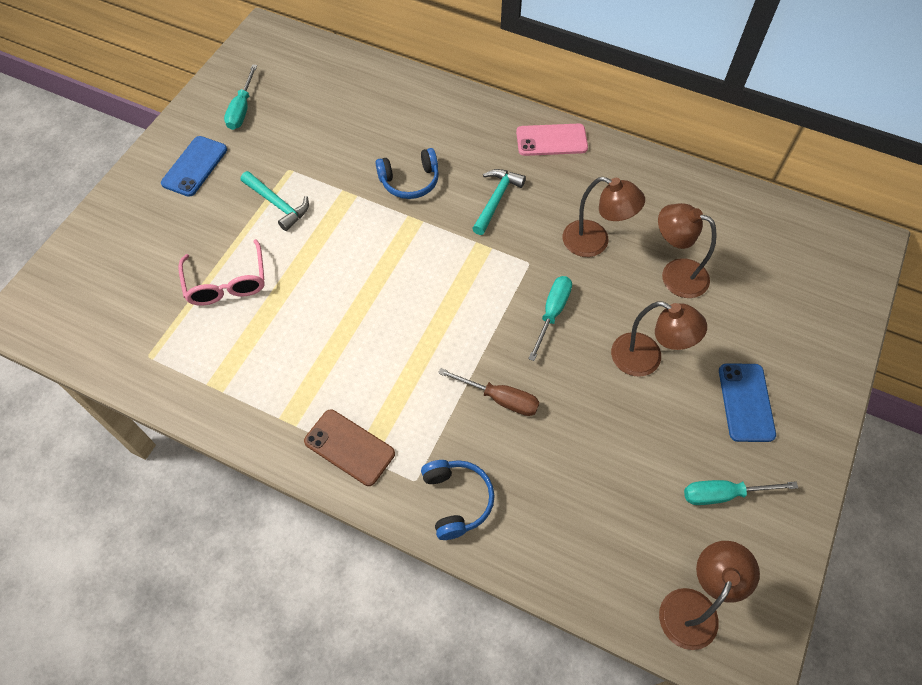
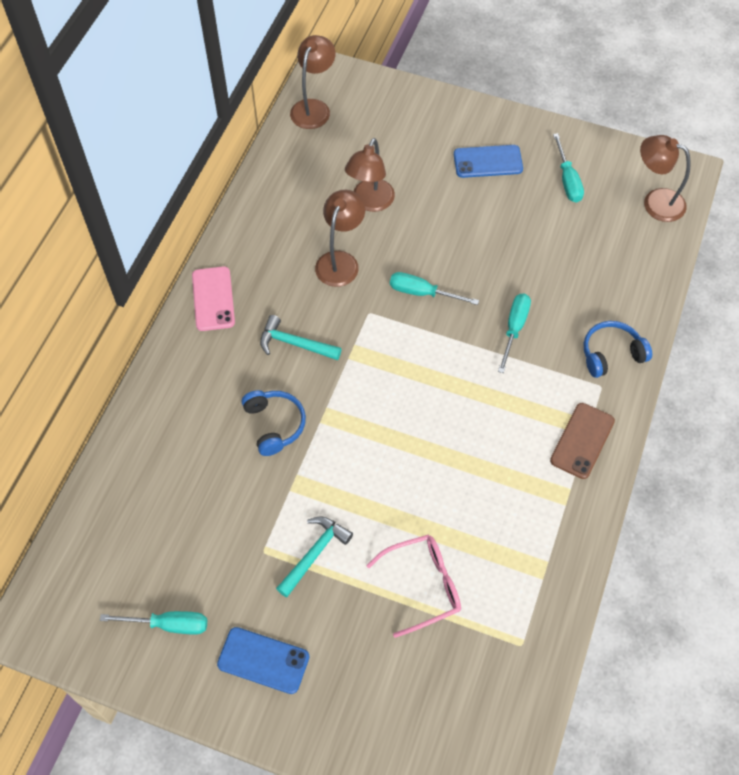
camera: 95 degrees left, 0 degrees up
brown screwdriver [438,368,540,416] -> turquoise screwdriver [498,294,531,373]
brown lamp [611,302,707,377] -> brown lamp moved to [290,35,336,129]

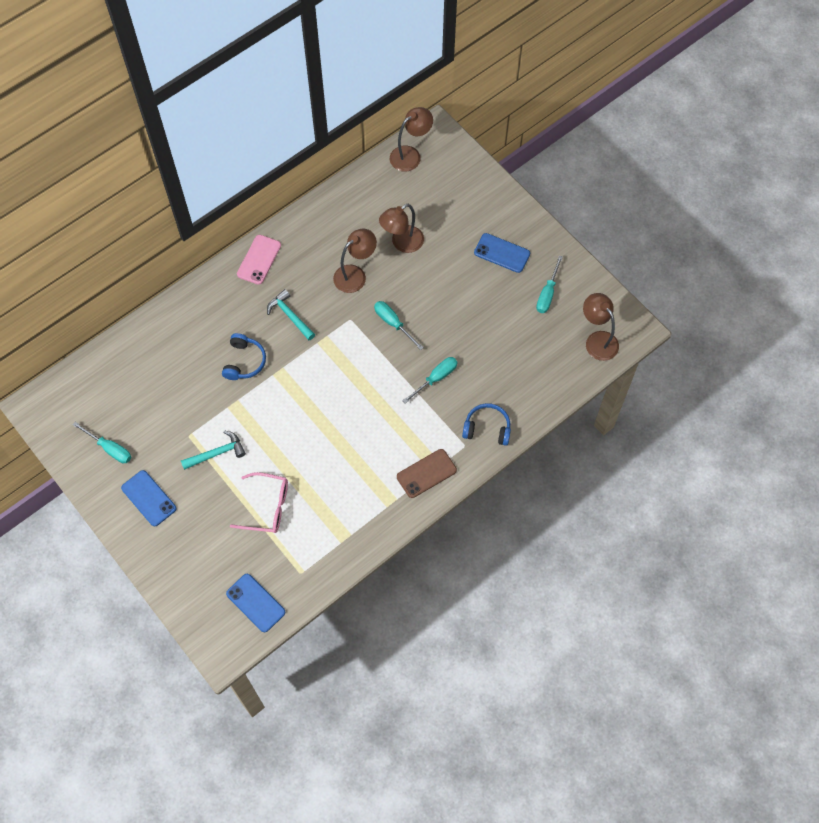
camera: 30 degrees right, 5 degrees up
none -> blue phone [226,574,285,632]

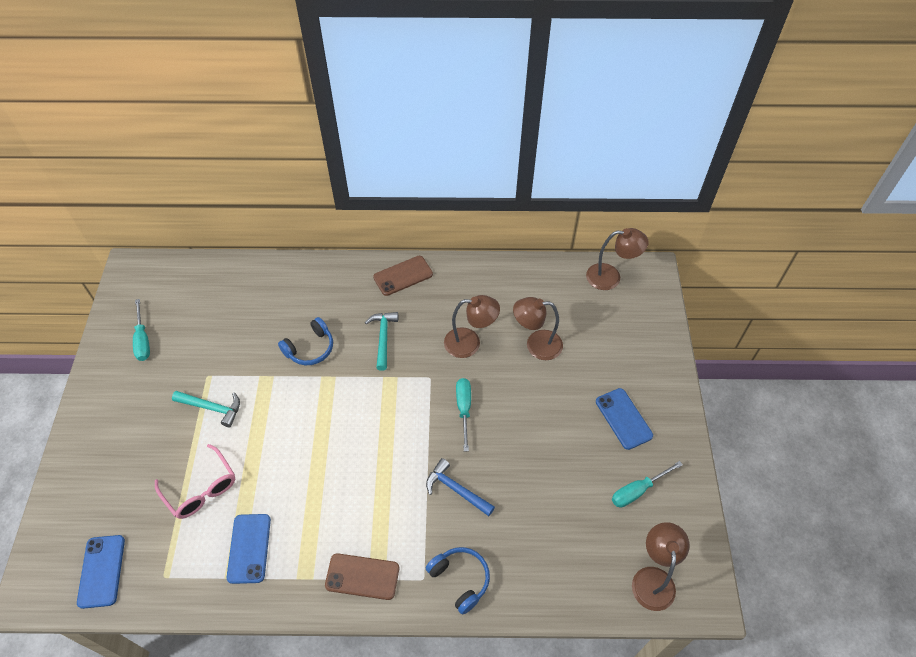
camera: 40 degrees right, 10 degrees down
blue phone [121,470,176,526] -> blue phone moved to [227,514,271,584]
pink phone [237,235,281,285] -> brown phone [373,256,433,296]
turquoise screwdriver [402,357,458,404] -> blue hammer [426,458,495,516]

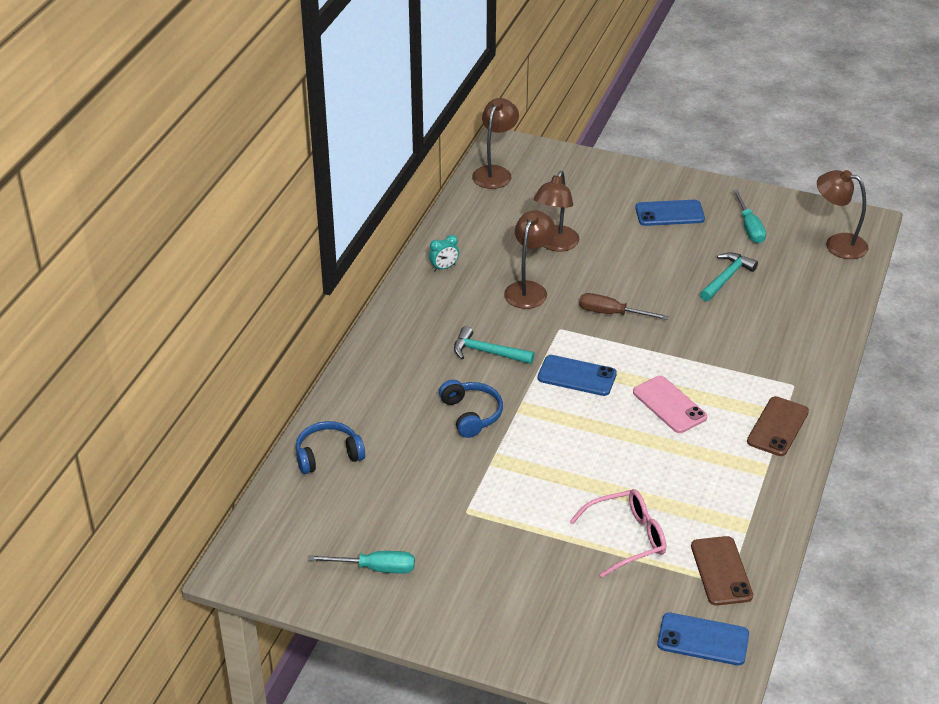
camera: 70 degrees left, 15 degrees down
turquoise hammer [172,391,240,427] -> turquoise hammer moved to [700,252,758,302]
blue phone [227,514,271,584] -> blue phone moved to [538,355,617,396]
brown phone [373,256,433,296] -> brown phone moved to [691,536,753,606]
blue hammer [426,458,495,516] -> none
blue headphones [426,547,490,615] -> blue headphones moved to [296,421,365,474]
turquoise screwdriver [456,378,471,451] -> brown screwdriver [579,293,668,320]
none -> turquoise clock [429,235,459,271]
none -> pink phone [633,376,707,433]

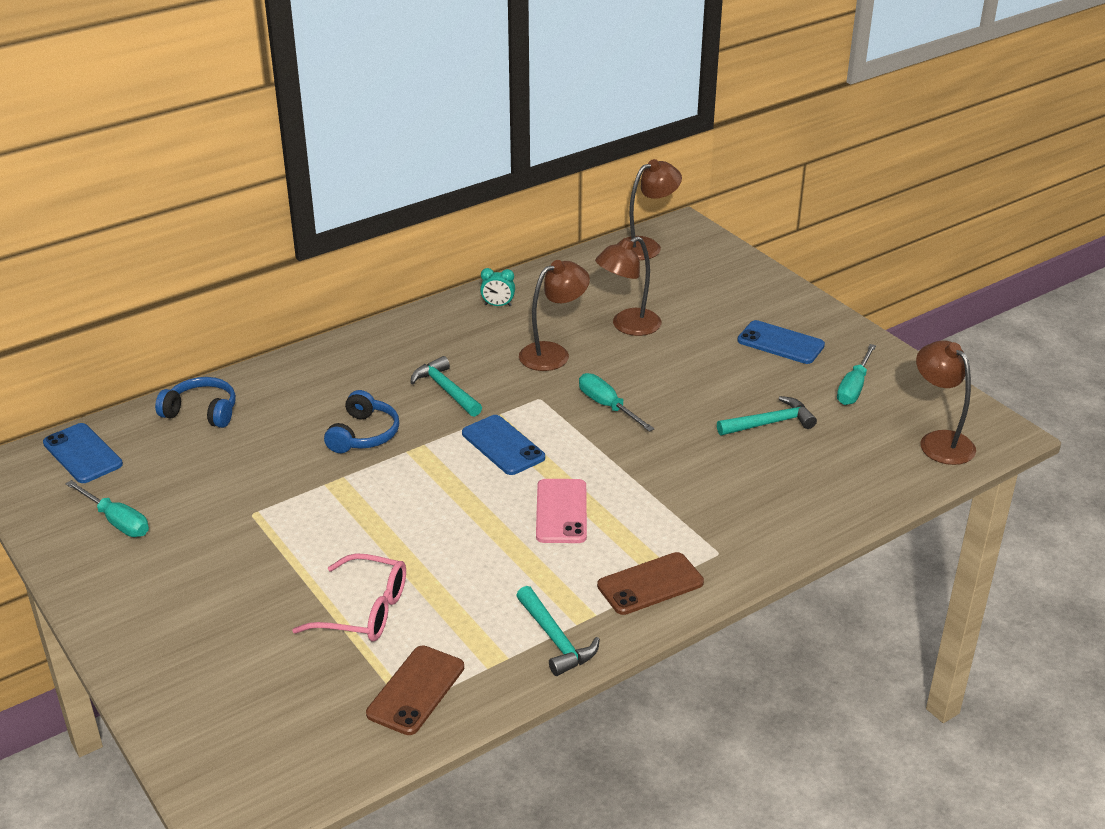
camera: 35 degrees right, 5 degrees down
brown screwdriver [579,293,668,320] -> turquoise screwdriver [579,373,655,432]
blue phone [657,613,749,665] -> blue phone moved to [43,423,123,483]
none -> turquoise hammer [516,586,600,676]

